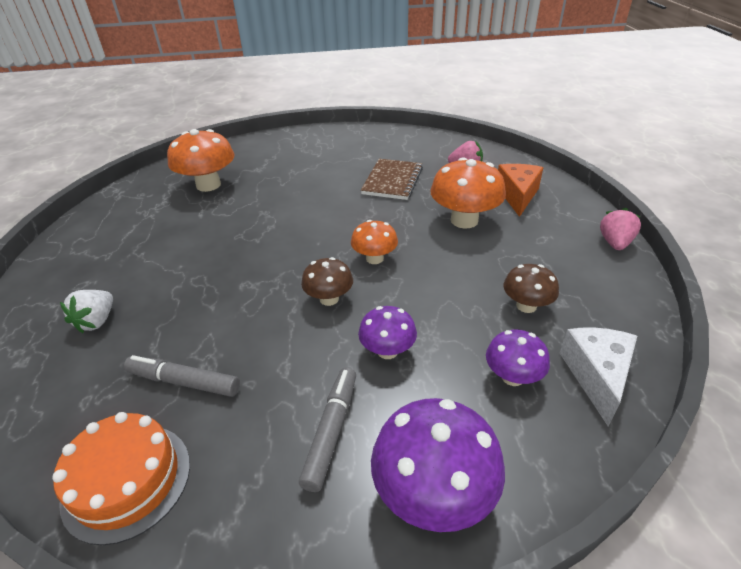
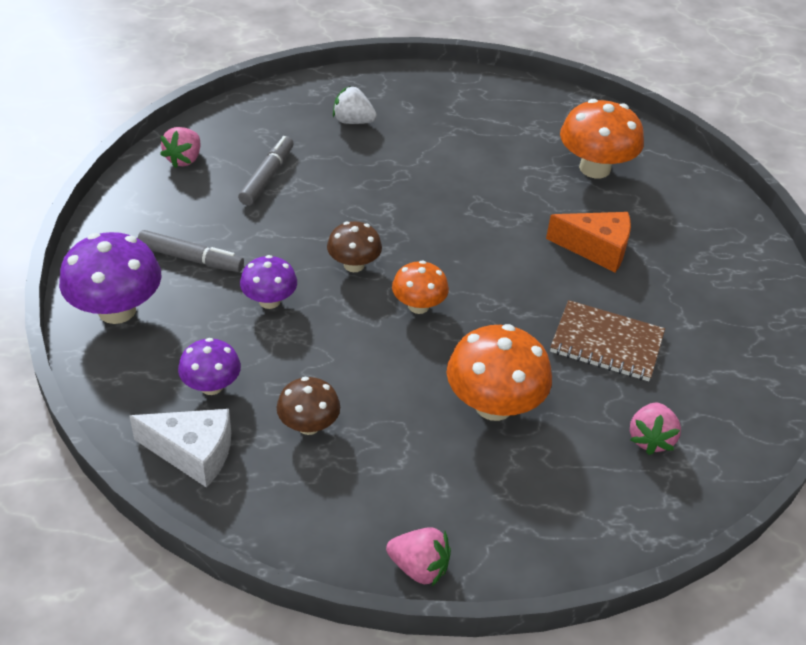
camera: 90 degrees right, 5 degrees up
orange cake [52,412,190,545] -> pink strawberry [160,127,200,168]
orange cheese [498,164,544,217] -> orange cheese moved to [546,212,631,272]

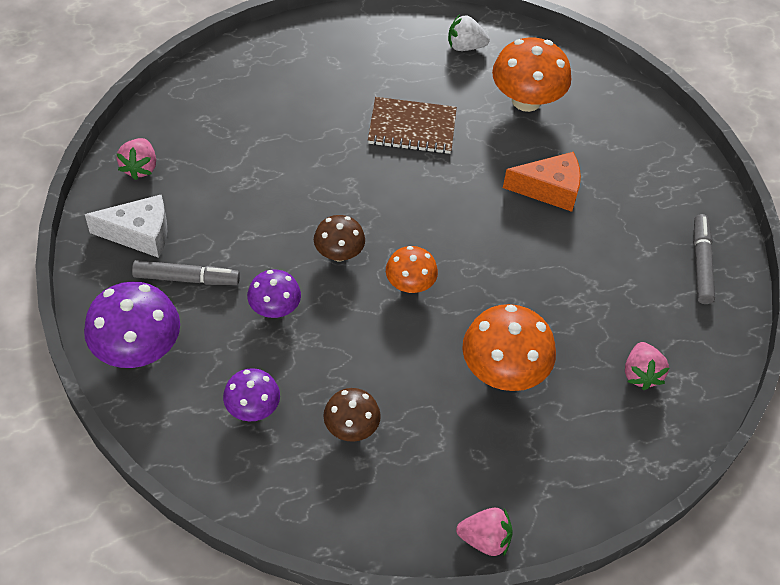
camera: 15 degrees left, 10 degrees up
white cheese [129,409,231,488] -> white cheese moved to [85,195,167,258]
grey marker [238,136,294,206] -> grey marker moved to [693,214,715,304]
white strawberry [333,86,377,124] -> white strawberry moved to [448,14,490,51]
brown notebook [550,300,665,381] -> brown notebook moved to [368,97,457,154]

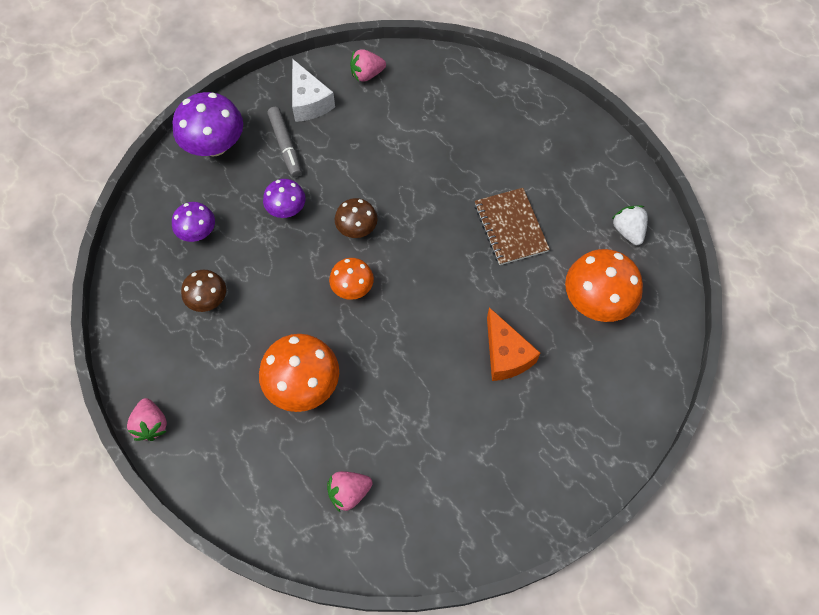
camera: 70 degrees right, 10 degrees up
grey marker [693,214,715,304] -> none

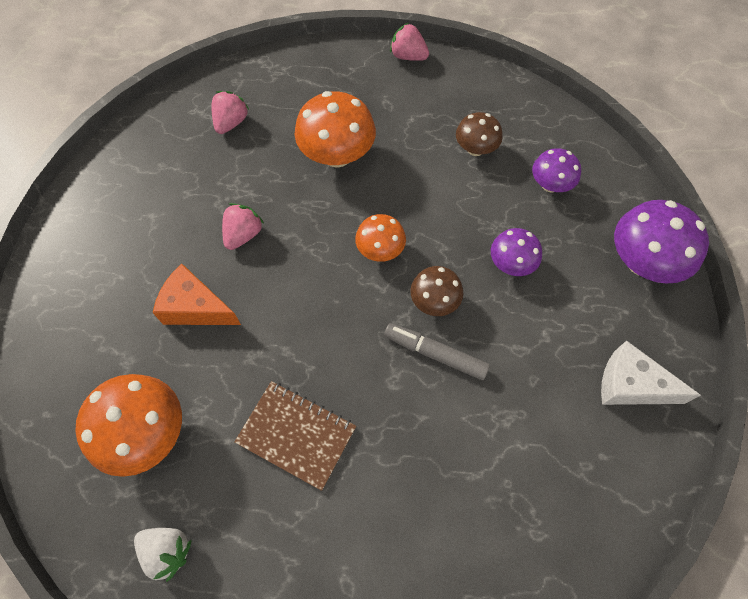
camera: 135 degrees right, 0 degrees up
grey marker [267,107,302,177] -> grey marker moved to [384,323,490,380]
pink strawberry [350,49,386,82] -> pink strawberry moved to [222,203,264,250]

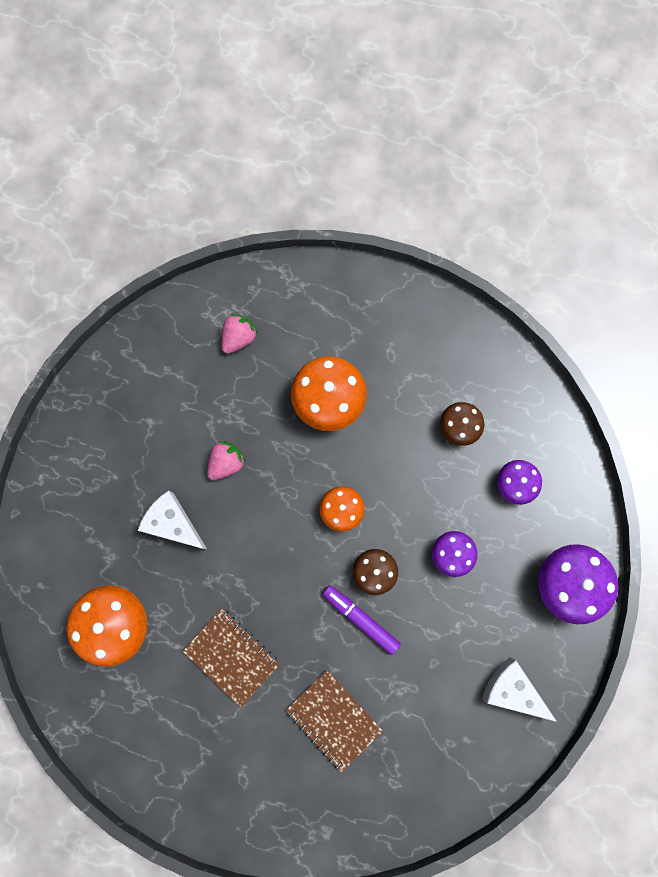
camera: 15 degrees right, 15 degrees up
white strawberry [134,528,192,582] -> none
orange cheese [153,264,241,325] -> white cheese [137,491,207,550]
grey marker [384,323,490,380] -> purple marker [322,585,401,655]
pink strawberry [390,23,429,61] -> none
none -> brown notebook [286,670,383,773]

